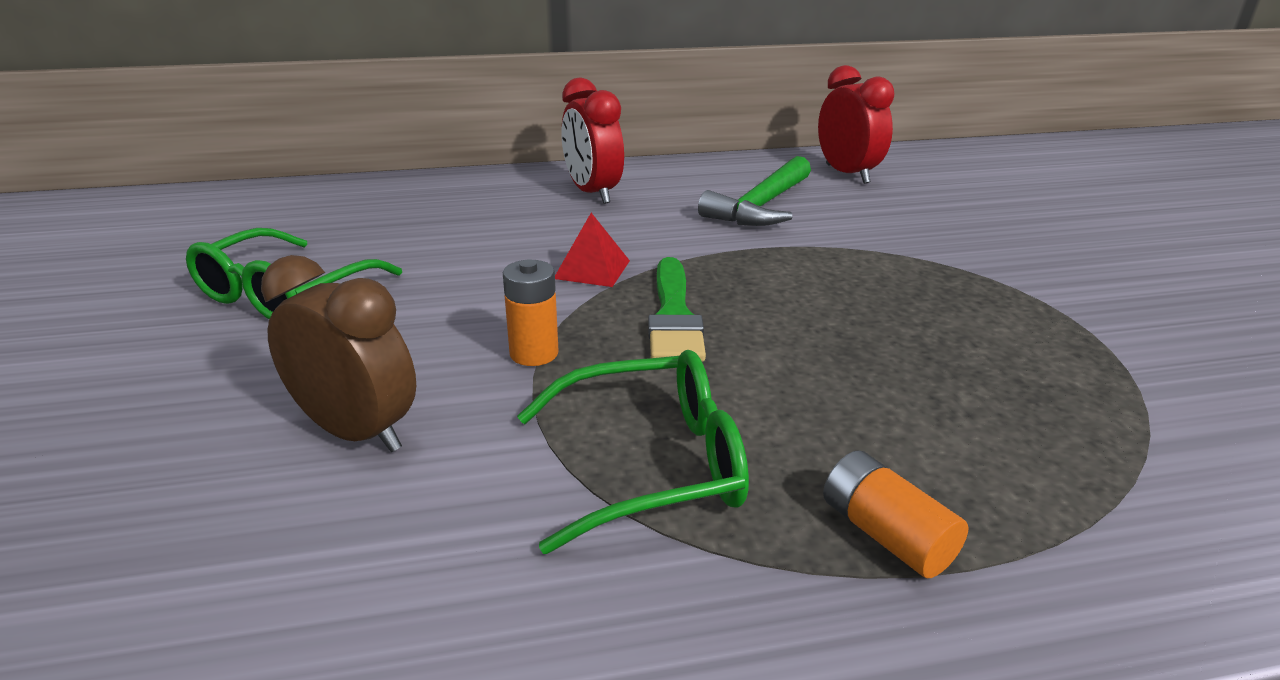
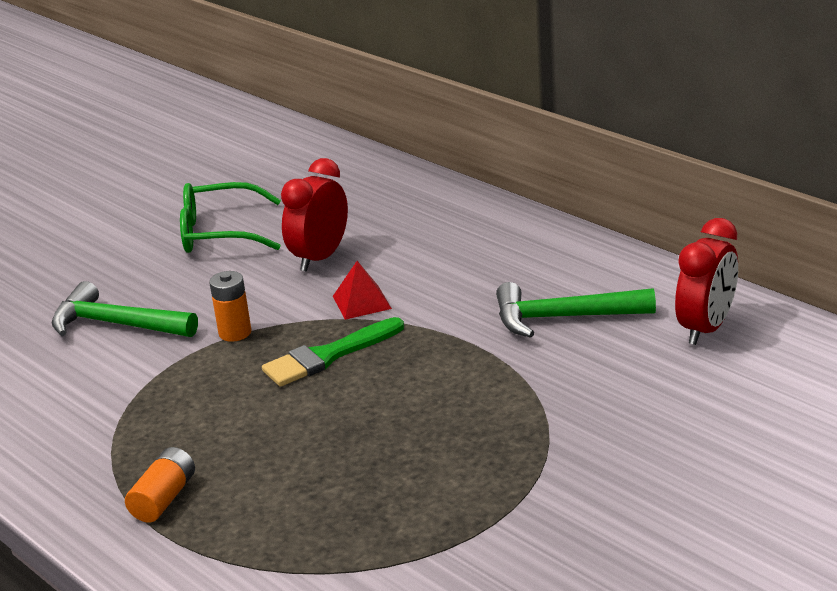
camera: 60 degrees right, 0 degrees up
brown clock [261,255,416,452] -> green hammer [51,281,198,337]
green glasses [517,350,749,554] -> none
red clock [561,77,624,204] -> red clock moved to [281,158,348,272]

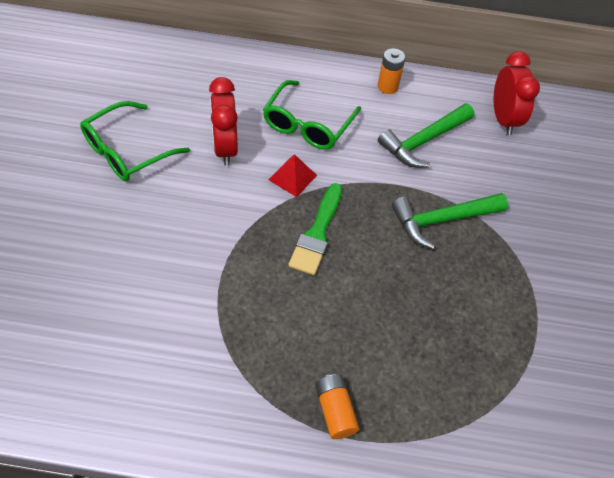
camera: 45 degrees left, 25 degrees up
green hammer [51,281,198,337] -> green hammer moved to [392,193,508,249]
orange battery [209,271,252,342] -> orange battery moved to [378,48,406,94]
none -> green glasses [263,80,361,150]

